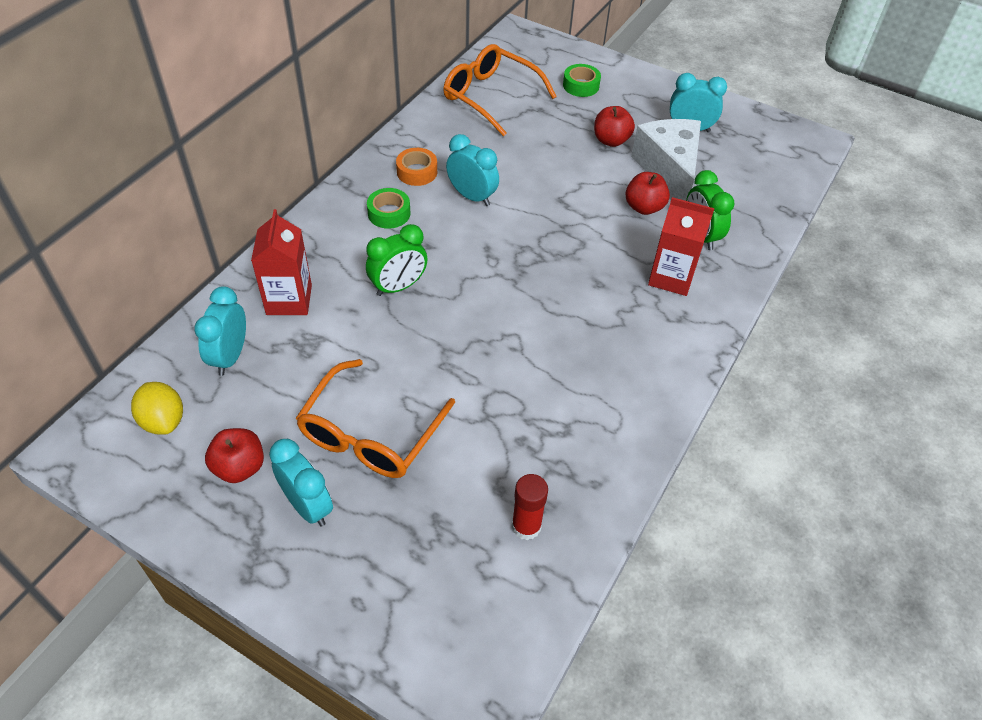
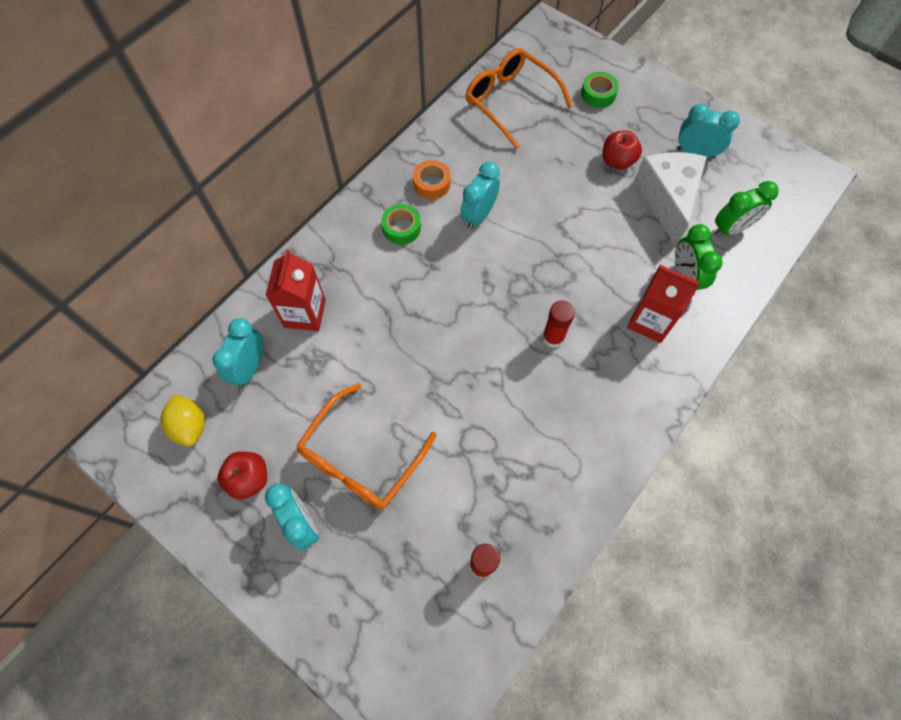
camera: 10 degrees right, 15 degrees up
green clock [366,224,427,296] -> green clock moved to [715,181,779,237]
turquoise clock [446,134,499,206] -> turquoise clock turned 105 degrees counterclockwise [460,161,500,230]
red apple [625,172,670,215] -> none
none -> red glue stick [542,301,575,348]

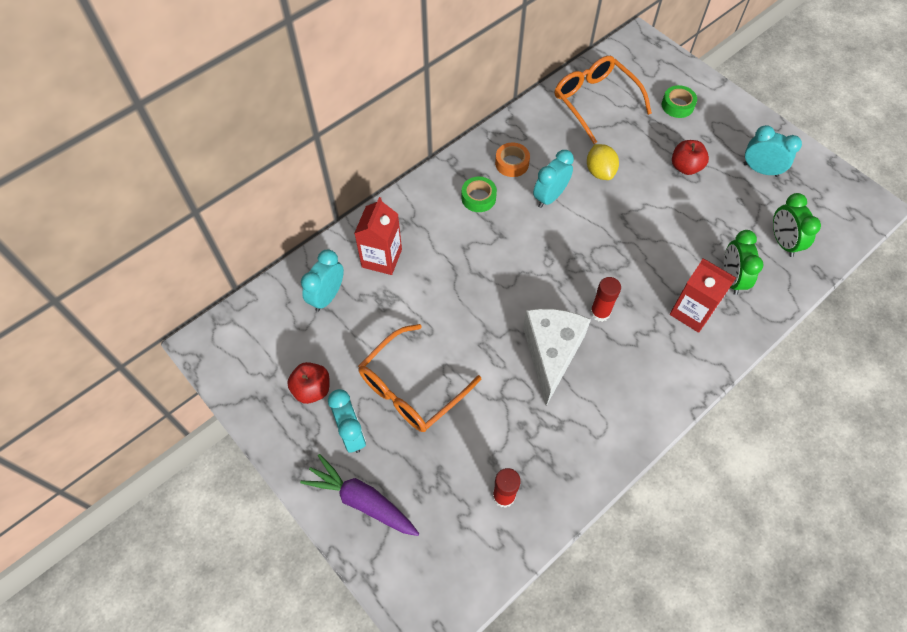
camera: 10 degrees right, 5 degrees down
yellow lemon [160,395,205,447] -> yellow lemon moved to [587,144,619,180]
white cheese [634,152,707,247] -> white cheese moved to [523,309,591,406]
green clock [715,181,779,237] -> green clock turned 90 degrees clockwise [773,193,821,257]
none -> purple carrot [300,454,419,536]

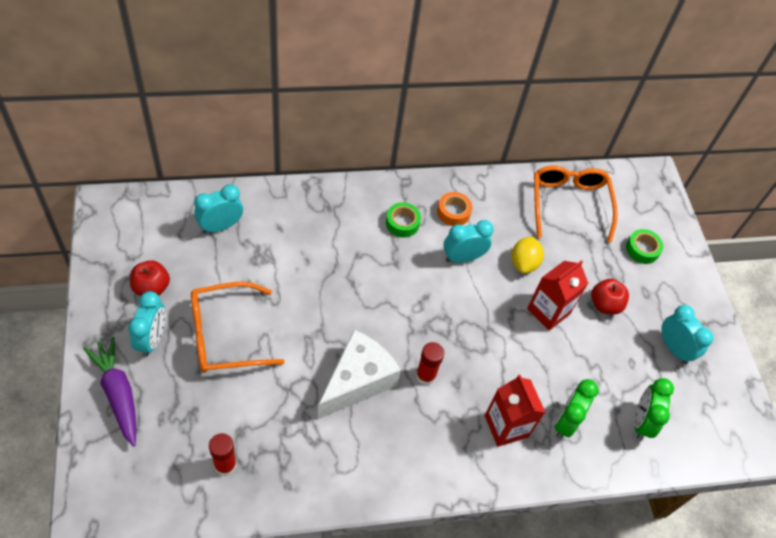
camera: 25 degrees right, 5 degrees down
red carton [354,197,402,275] -> red carton moved to [527,260,588,331]

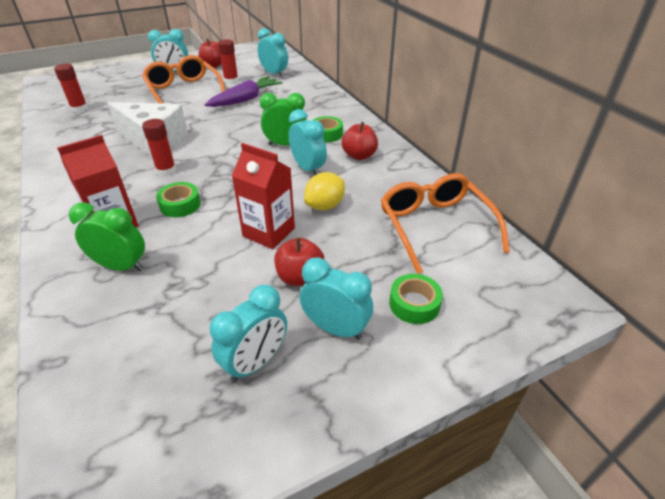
camera: 80 degrees right, 15 degrees down
purple carrot [83,336,136,446] -> purple carrot moved to [205,76,283,107]
orange tape [437,192,472,226] -> red apple [342,122,378,160]
yellow lemon [511,237,544,273] -> yellow lemon turned 45 degrees counterclockwise [304,172,345,210]
orange glasses [534,166,618,242] -> orange glasses turned 90 degrees counterclockwise [381,173,510,274]
green clock [634,378,674,440] -> green clock moved to [260,93,307,145]
none -> green tape [156,182,201,217]
none -> red glue stick [218,39,239,84]
none -> turquoise clock [300,258,373,340]

